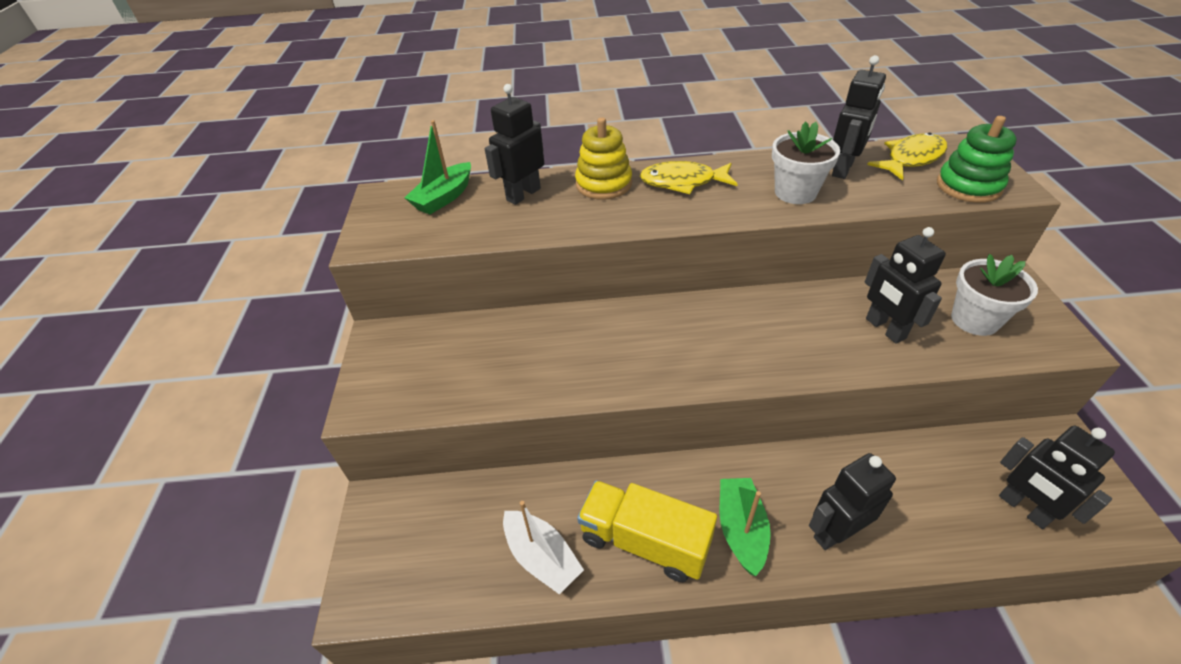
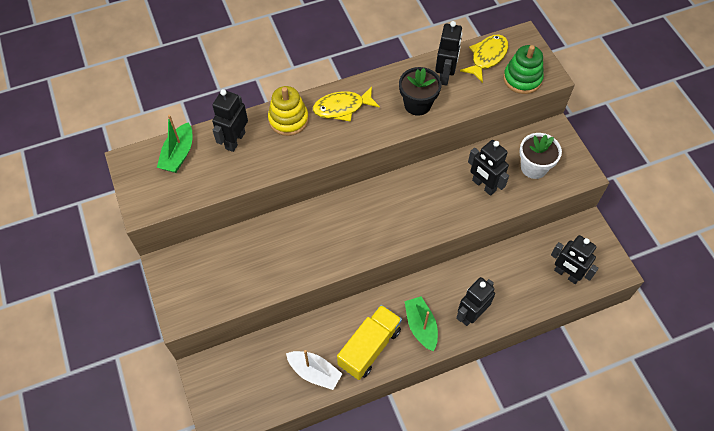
camera: 20 degrees left, 15 degrees up
yellow truck [577,480,717,582] -> yellow truck turned 120 degrees clockwise [337,305,402,380]
white flower pot [772,121,840,204] -> black flower pot [399,67,441,116]

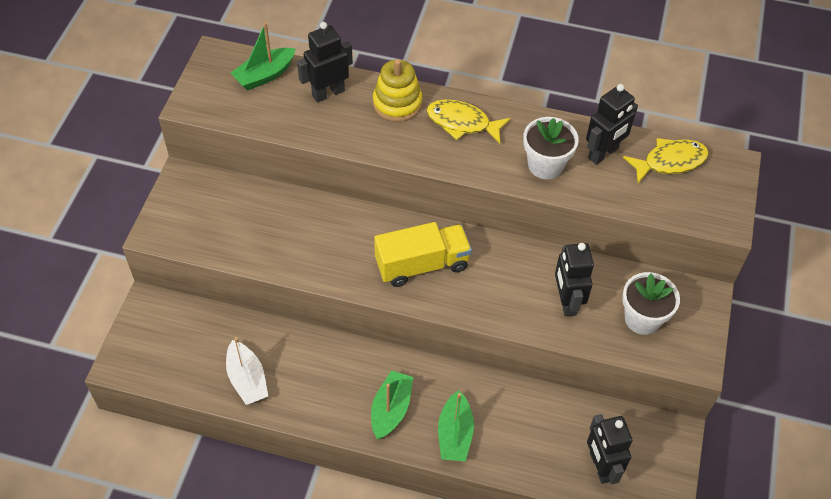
camera: 35 degrees right, 5 degrees down
yellow truck [337,305,402,380] -> yellow truck moved to [374,222,472,287]
black flower pot [399,67,441,116] -> white flower pot [523,117,579,179]
black robot [456,277,495,326] -> green boat [438,390,474,462]
green stacking toy [503,45,544,94] -> none

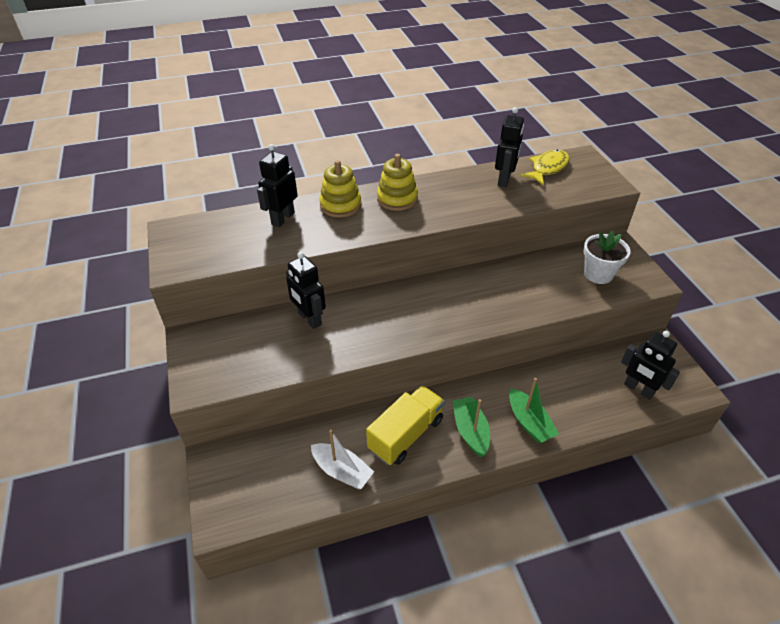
camera: 30 degrees left, 10 degrees down
green boat [231,23,295,90] -> none
yellow truck [374,222,472,287] -> yellow truck moved to [366,385,445,465]
yellow fish [427,99,511,144] -> yellow stacking toy [377,154,418,211]
white flower pot [523,117,579,179] -> none
black robot [555,243,594,317] -> black robot moved to [286,252,326,329]

